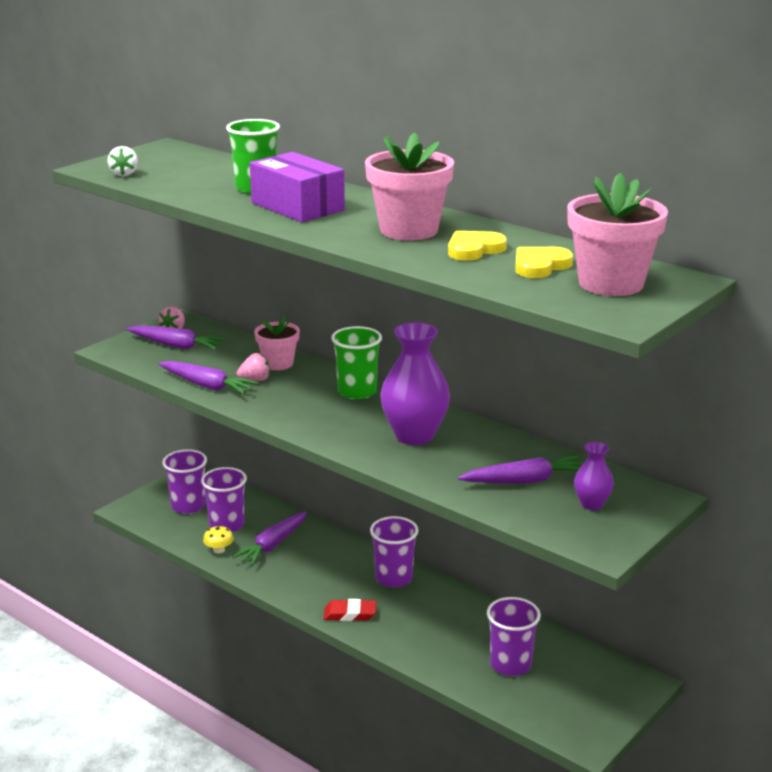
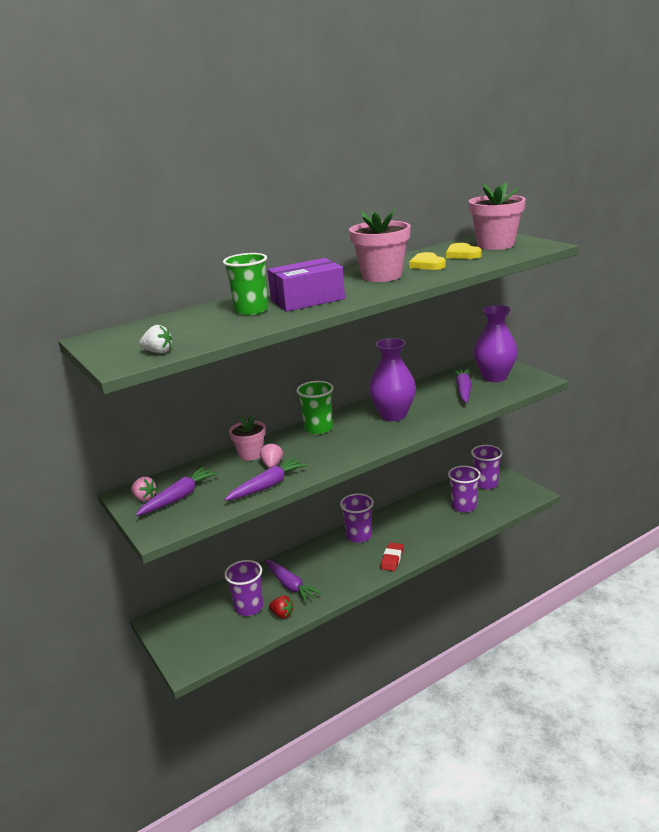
camera: 70 degrees left, 0 degrees up
purple cup [162,449,207,514] -> purple cup moved to [471,445,503,489]
yellow mushroom [203,525,234,553] -> red strawberry [269,596,294,619]
purple vase [574,442,614,510] -> purple vase [473,305,518,382], size x1.94

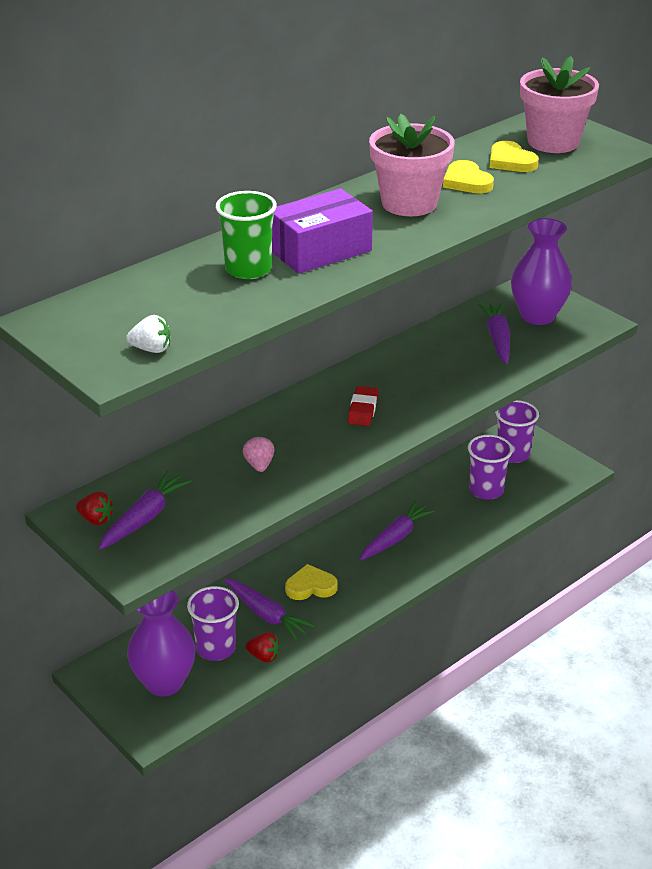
camera: 10 degrees left, 10 degrees up
pink strawberry [131,477,157,501] -> red strawberry [76,492,114,525]
purple carrot [224,457,308,501] -> purple carrot moved to [360,501,435,560]
pink flower pot [229,415,266,461] -> none
green cup [296,381,334,434] -> none
purple cup [340,494,374,543] -> none
purple vase [369,338,416,421] -> purple vase moved to [127,590,195,696]
red eraser [380,542,404,571] -> red eraser moved to [348,386,379,426]
none -> yellow heart [285,564,338,600]

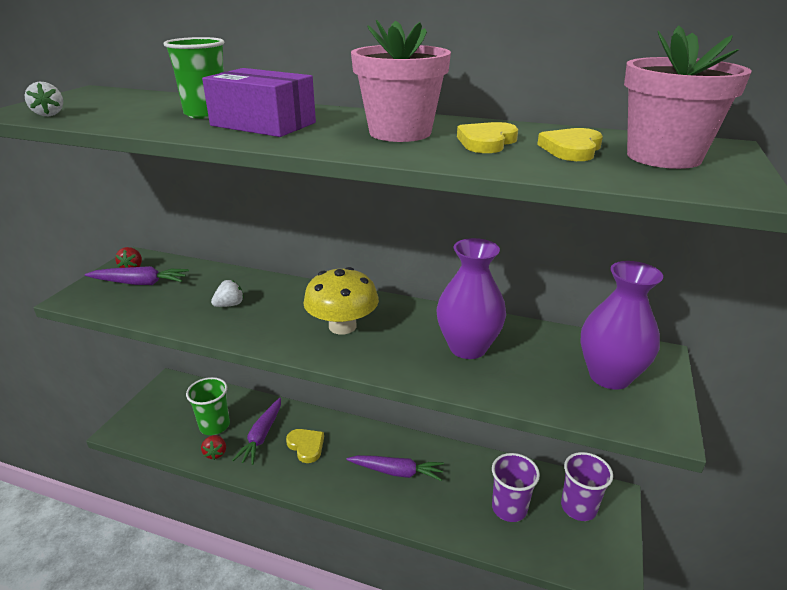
camera: 60 degrees right, 5 degrees down
purple vase [127,590,195,696] -> purple vase moved to [437,238,506,359]
purple cup [187,586,239,661] -> green cup [186,377,230,435]
pink strawberry [243,436,275,472] -> white strawberry [211,280,244,307]
red eraser [348,386,379,426] -> yellow mushroom [303,267,379,334]
purple carrot [478,303,510,364] -> none

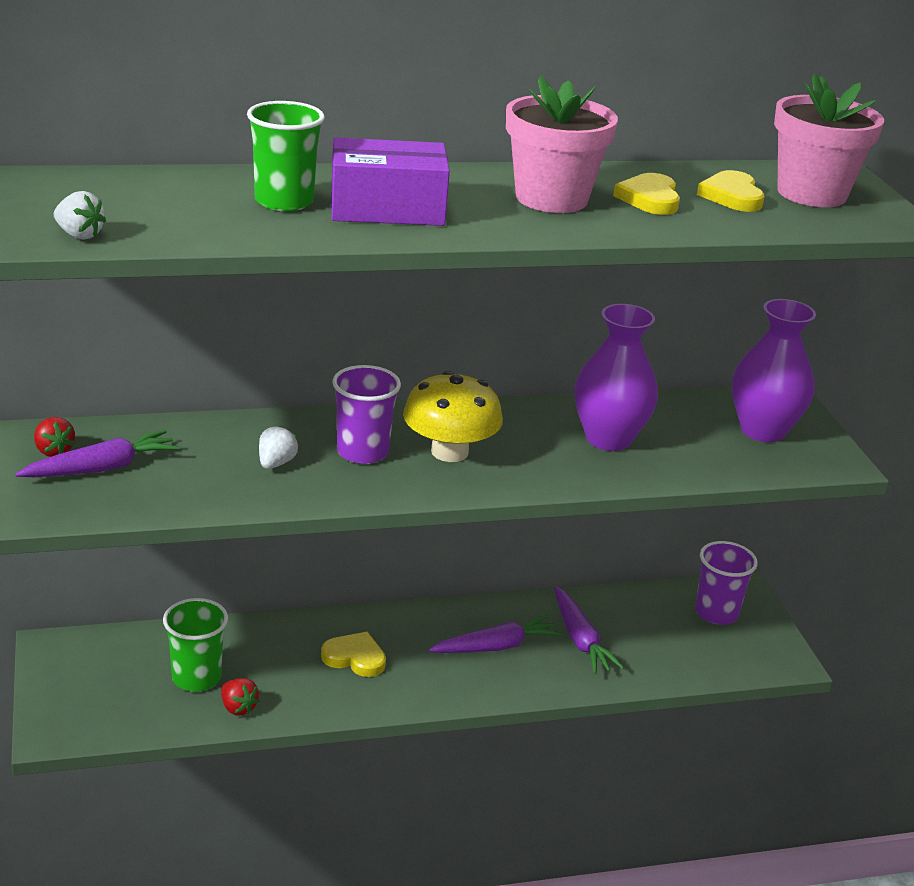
camera: 35 degrees left, 0 degrees up
purple carrot [232,398,281,465] -> purple carrot moved to [554,586,624,674]
purple cup [492,453,540,522] -> purple cup moved to [332,365,401,464]

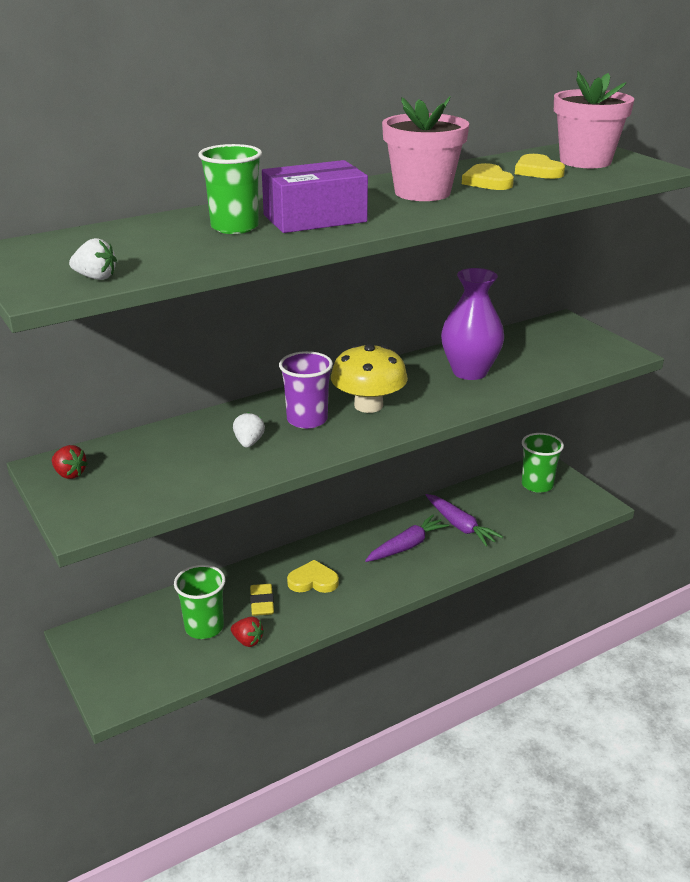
camera: 15 degrees left, 0 degrees up
purple carrot [15,430,180,477] -> none
purple cup [695,541,758,625] -> green cup [522,433,564,493]
purple vase [732,299,816,442] -> none
none -> yellow eraser [250,584,274,616]

